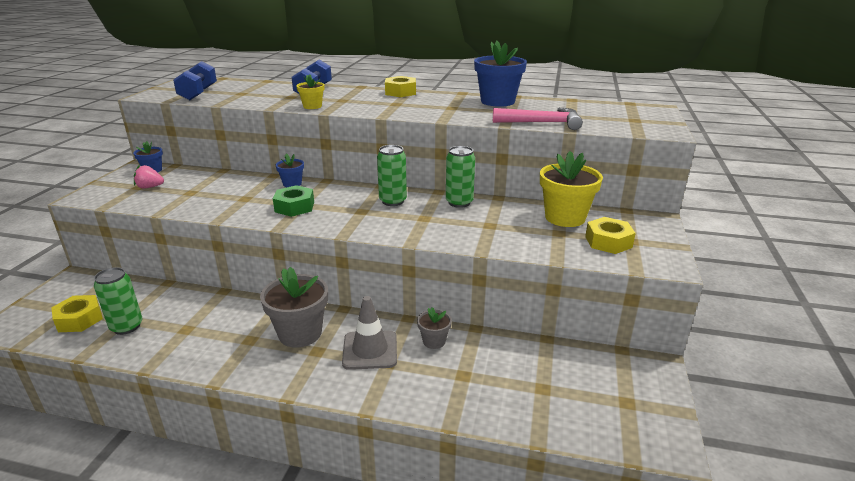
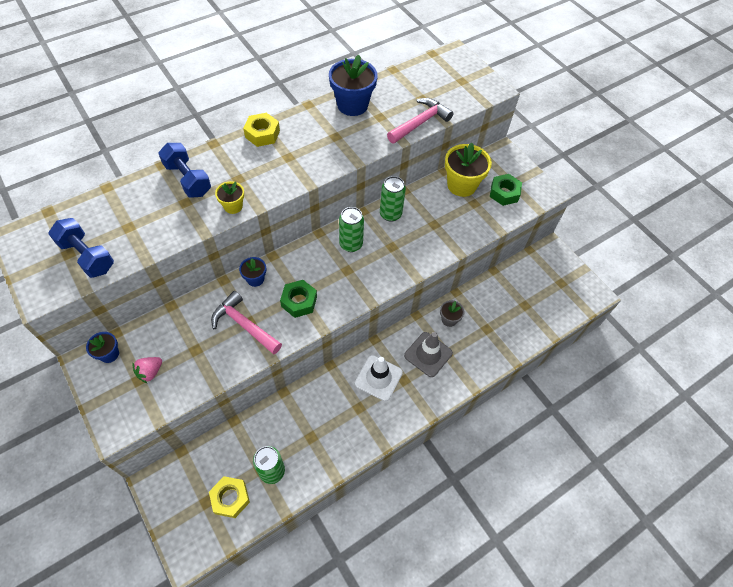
camera: 50 degrees left, 30 degrees up
grey flower pot [260,267,328,348] -> white traffic cone [355,355,403,401]
yellow nut [585,217,636,254] -> green nut [490,174,522,206]
none -> pink hammer [211,291,282,354]

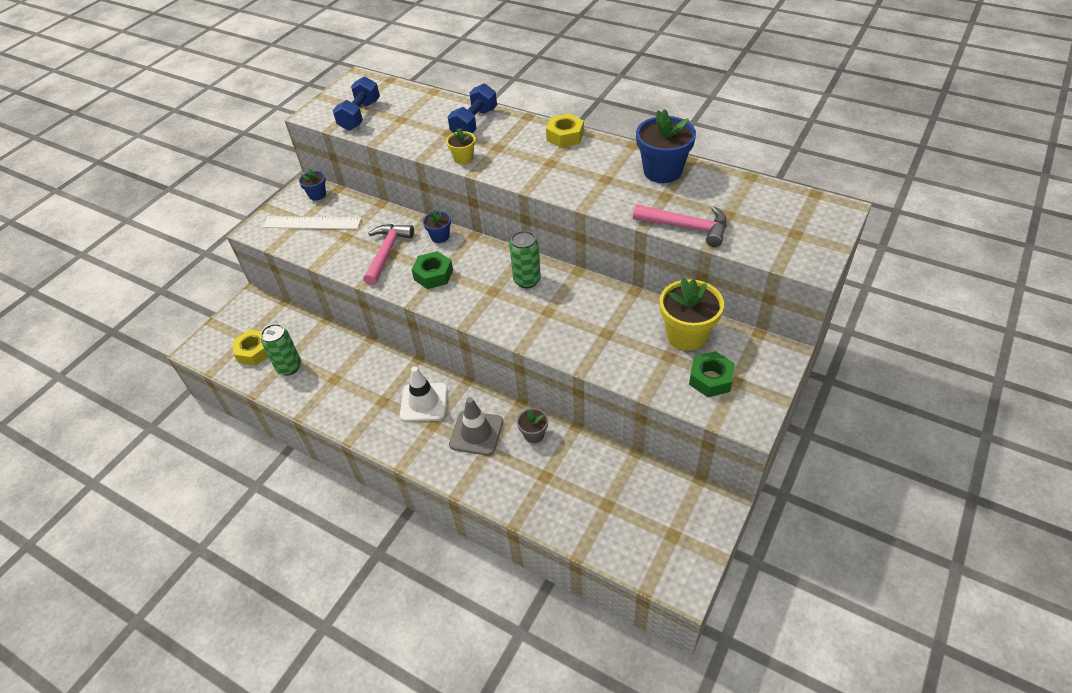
camera: 70 degrees right, 10 degrees down
pink strawberry [132,357,162,384] -> white ruler [263,216,361,229]
green can [380,176,406,222] -> none

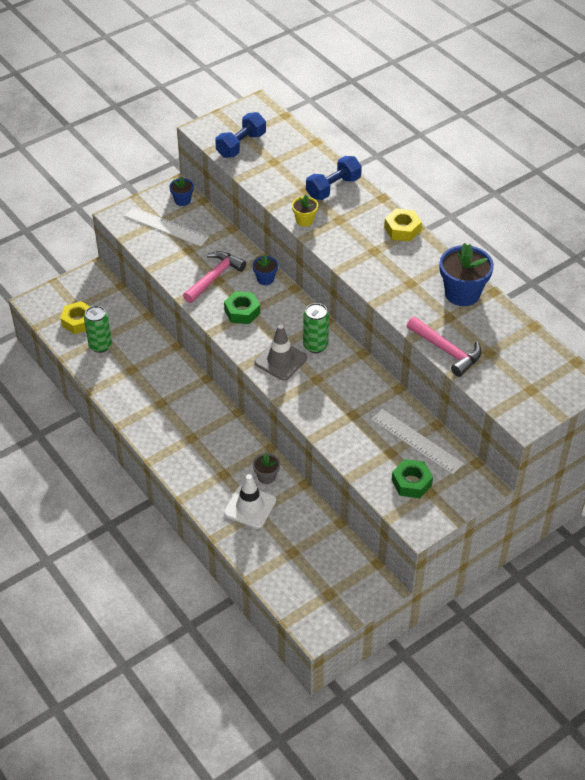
camera: 20 degrees right, 0 degrees up
white traffic cone [400,366,448,422] -> white traffic cone moved to [224,474,276,529]
grey traffic cone [449,397,503,456] -> grey traffic cone moved to [254,325,307,381]
yellow flower pot [659,277,724,350] -> white ruler [371,409,464,474]

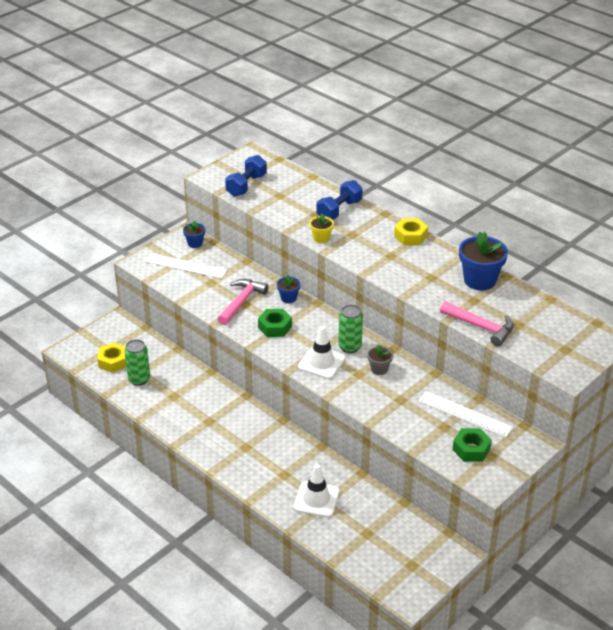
camera: 10 degrees left, 10 degrees down
grey flower pot [253,453,280,484] -> grey flower pot moved to [368,345,393,375]
grey traffic cone [254,325,307,381] -> white traffic cone [298,326,346,379]

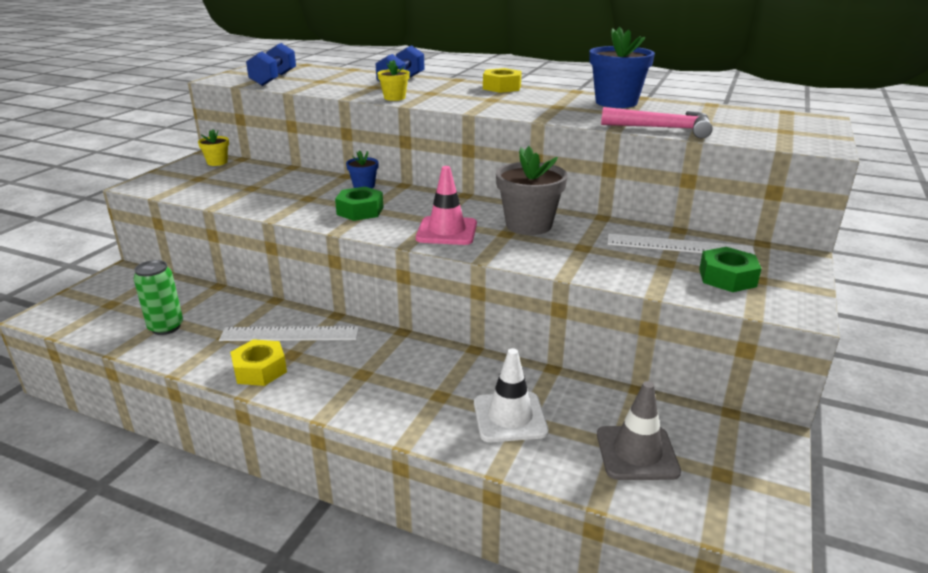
camera: 20 degrees left, 10 degrees down
yellow nut [97,343,126,373] -> yellow nut moved to [230,339,287,386]
white ruler [145,253,227,278] -> white ruler moved to [219,326,359,341]
blue flower pot [183,221,205,248] -> yellow flower pot [198,129,229,166]
pink hammer [218,279,269,325] -> none
white traffic cone [298,326,346,379] -> pink traffic cone [416,166,477,245]
green can [338,305,363,353] -> none
grey flower pot [368,345,393,375] -> grey flower pot [496,146,568,235], size x1.91
none -> grey traffic cone [597,381,681,480]

